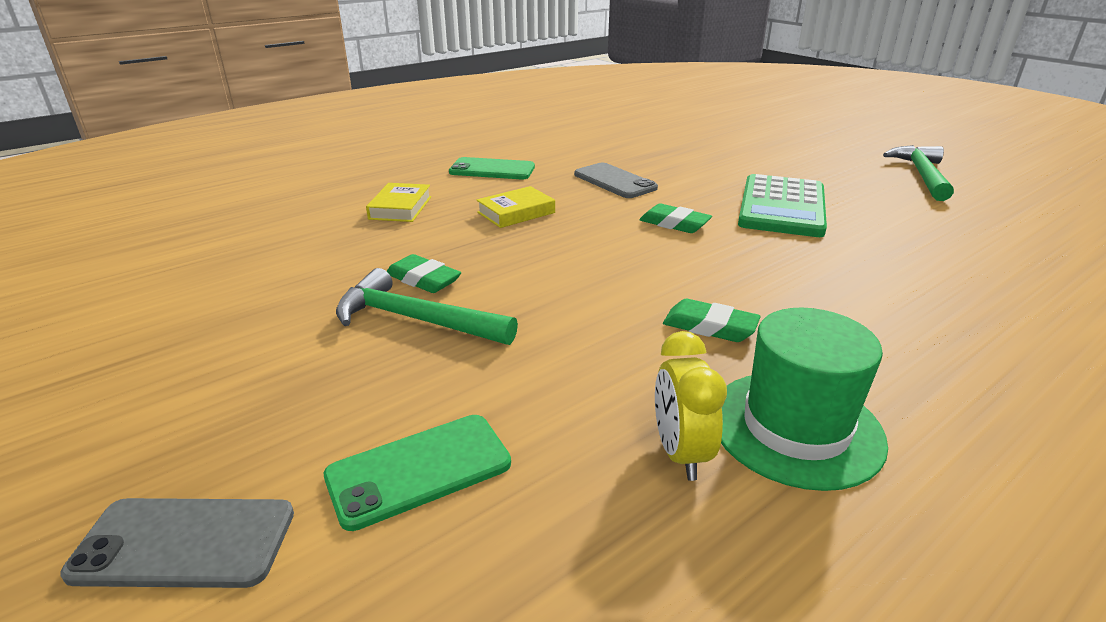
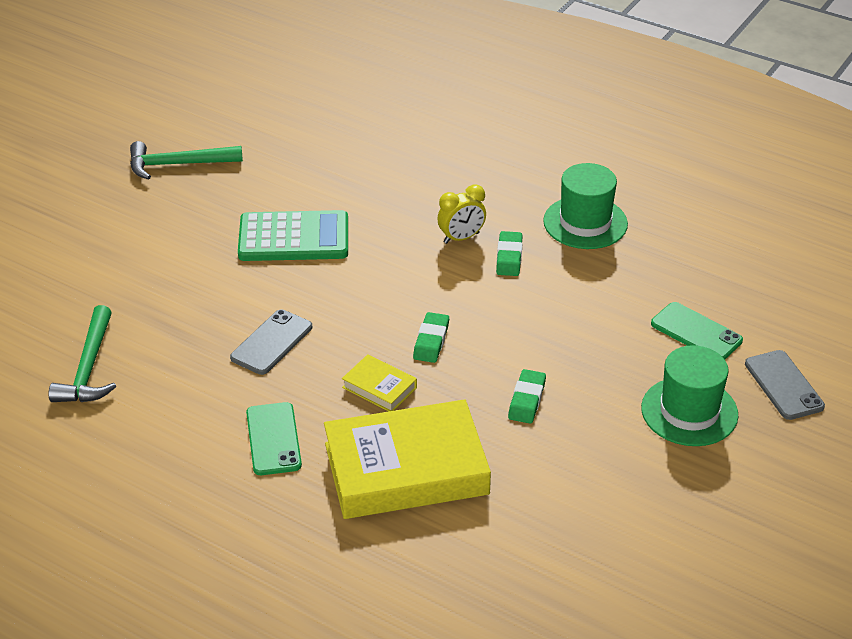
camera: 110 degrees left, 10 degrees up
green hammer [336,268,518,345] -> green hammer moved to [49,305,116,402]
yellow book [366,183,431,222] -> yellow book [324,399,491,519], size x2.27
green eraser [639,203,712,233] -> green eraser moved to [413,312,449,363]
yellow clock [655,331,727,481] -> yellow clock moved to [437,185,486,244]
none -> green hat [641,345,738,446]

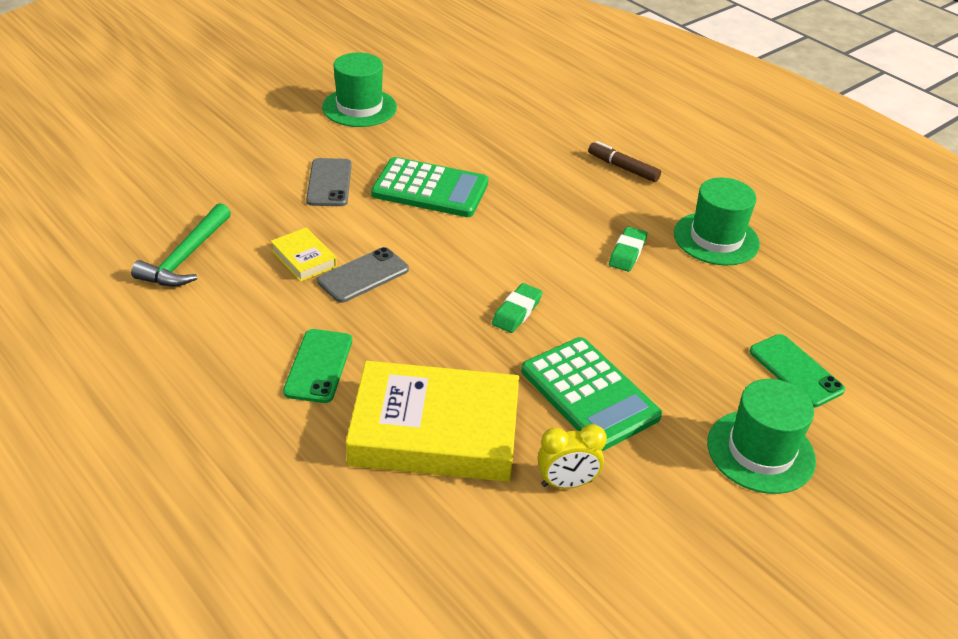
camera: 15 degrees right, 0 degrees up
green hammer [130,141,243,179] -> green hat [322,53,397,127]
yellow book [342,354,417,411] -> yellow book moved to [270,227,337,282]
yellow clock [437,185,486,244] -> yellow clock moved to [538,424,607,489]
green eraser [508,369,546,424] -> green calculator [521,337,662,451]
grey phone [745,350,825,420] -> grey phone moved to [306,158,352,206]
none -> brown marker [588,141,661,182]

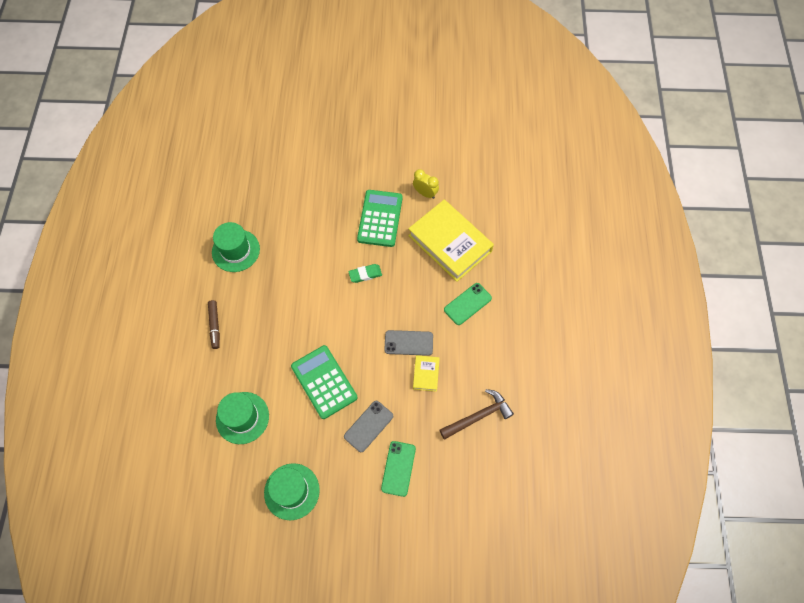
camera: 135 degrees left, 25 degrees up
green hammer [131,203,231,287] -> brown hammer [440,389,514,440]
green eraser [609,227,647,272] -> none
green hat [707,379,816,494] -> green hat moved to [216,392,269,444]
green phone [749,334,845,408] -> green phone moved to [381,441,416,497]

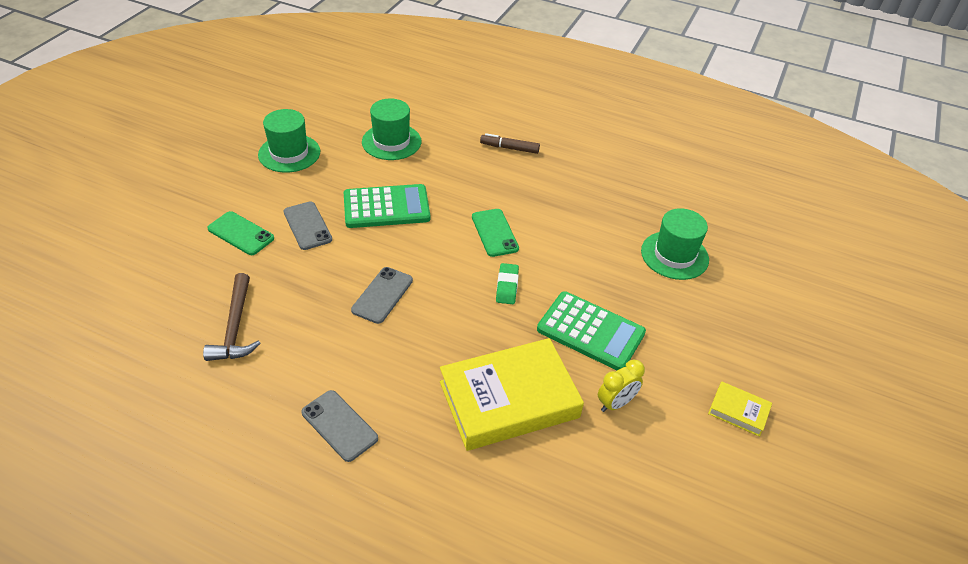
camera: 110 degrees right, 20 degrees down
green hat [212,222,260,272] -> green hat moved to [641,208,709,280]
yellow book [413,355,440,392] -> yellow book moved to [708,381,772,437]
green phone [444,283,492,325] -> green phone moved to [472,209,519,257]
none -> grey phone [302,390,378,462]

